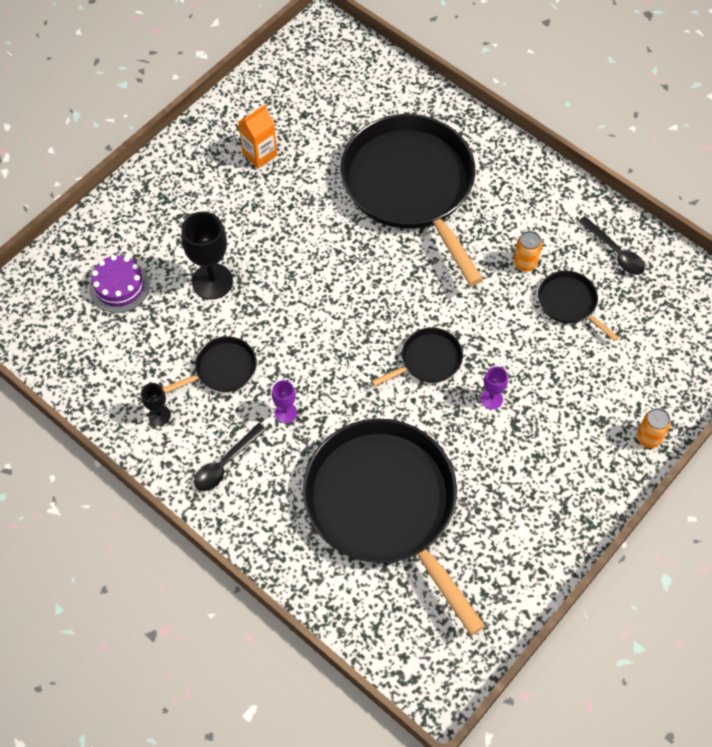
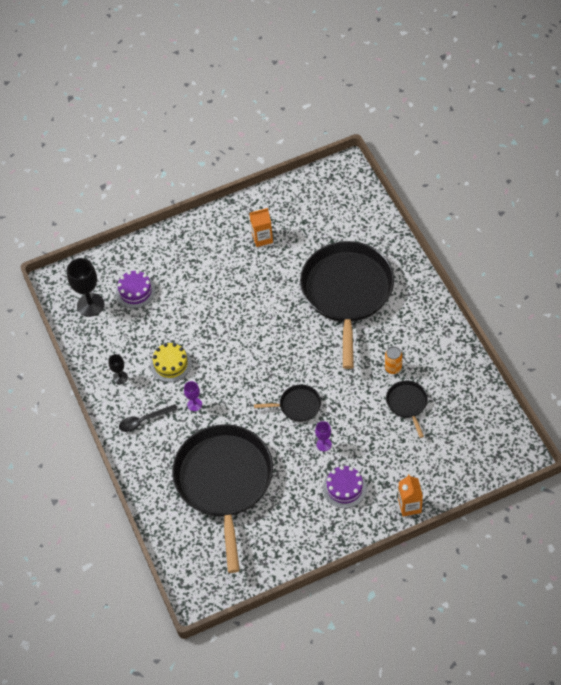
camera: 30 degrees right, 5 degrees down
black pan [162,337,257,393] -> yellow cake [151,343,192,382]
black goblet [181,211,233,299] -> black goblet moved to [67,258,104,317]
black spoon [578,216,645,275] -> none
orange can [637,408,671,448] -> orange carton [398,474,423,516]
none -> purple cake [323,466,367,508]

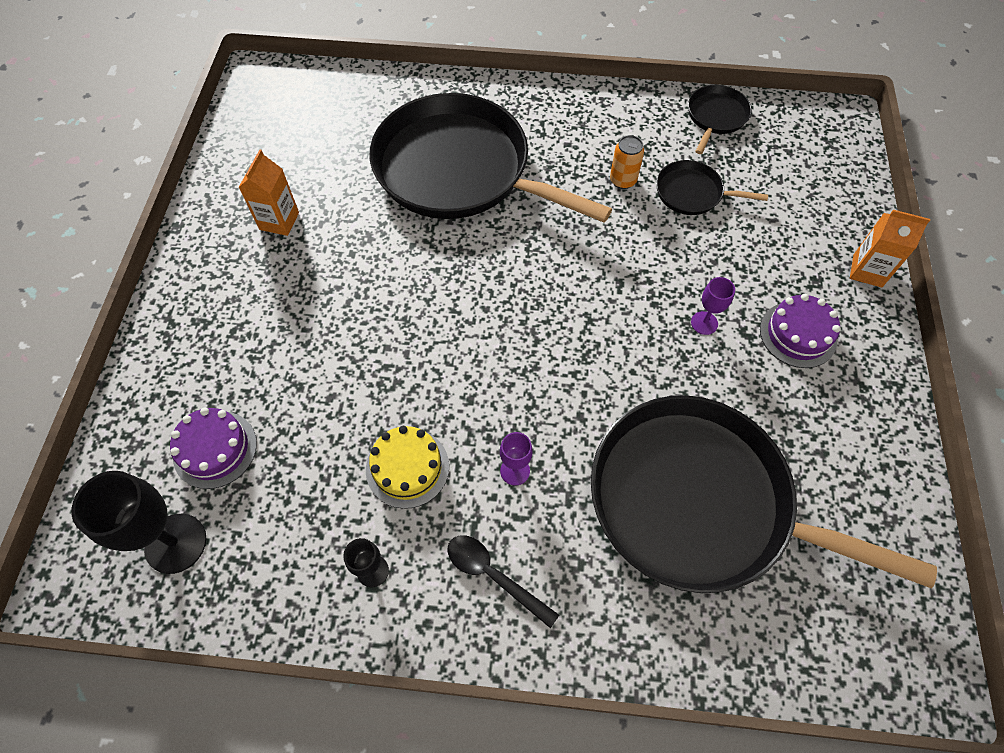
camera: 65 degrees left, 5 degrees up
black spoon [119,404,178,432] -> black spoon turned 120 degrees clockwise [447,535,559,628]
black pan [254,385,321,422] -> black pan moved to [688,85,752,154]

